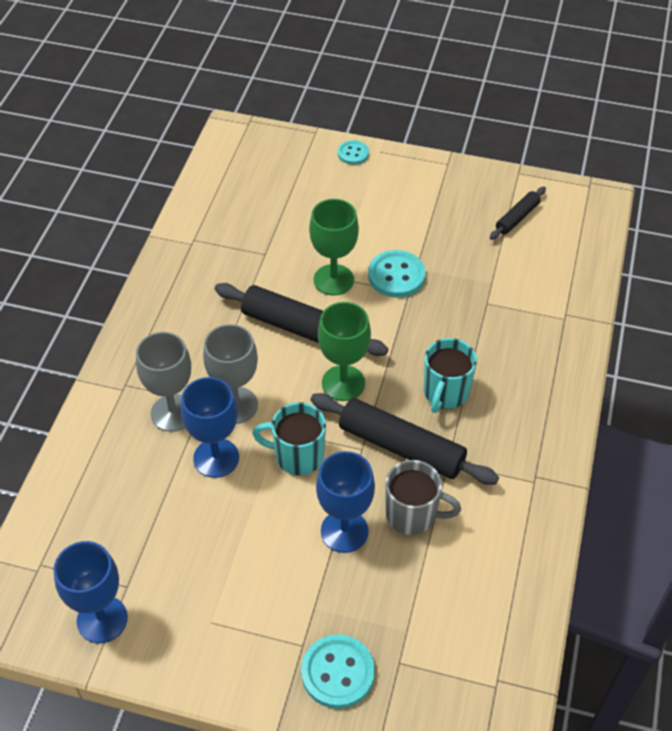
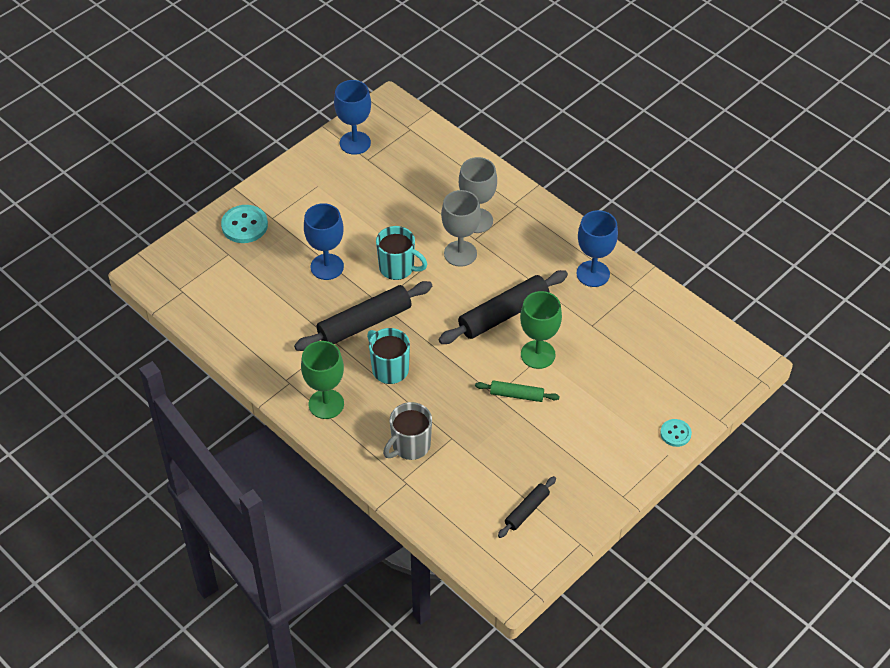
camera: 120 degrees right, 0 degrees up
blue goblet [181,377,239,478] -> blue goblet moved to [576,210,618,287]
turquoise mug [252,402,326,475] -> turquoise mug turned 75 degrees clockwise [376,226,428,280]
green goblet [318,302,371,401] -> green goblet moved to [301,341,344,419]
turquoise button [368,250,426,298] -> green rolling pin [475,380,560,402]
grey mug [385,460,461,535] -> grey mug moved to [383,402,432,460]
black rolling pin [490,187,546,240] -> black rolling pin turned 60 degrees clockwise [498,476,556,538]

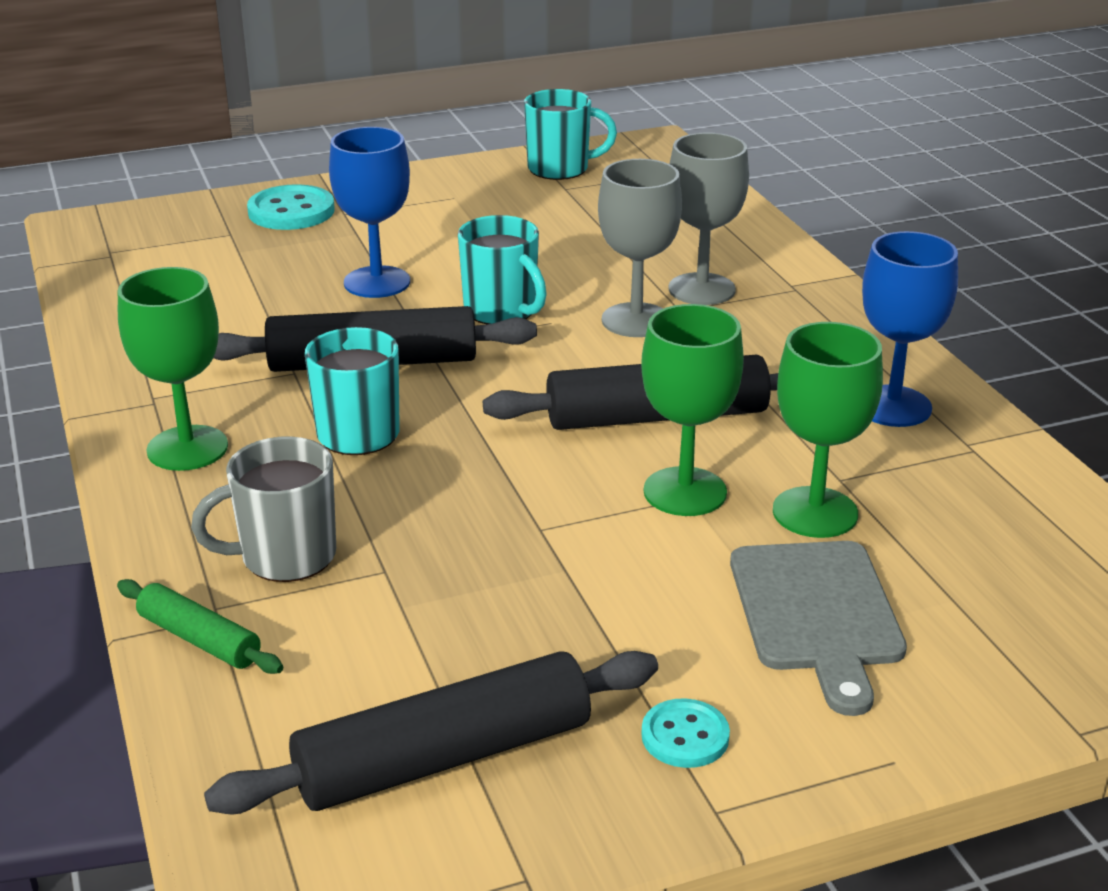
camera: 25 degrees right, 20 degrees down
blue goblet [334,80,371,155] -> turquoise mug [524,89,617,180]
green rolling pin [475,380,560,402] -> green rolling pin moved to [117,579,283,674]
black rolling pin [498,476,556,538] -> black rolling pin [204,651,658,815], size x1.89
turquoise button [660,419,692,447] -> turquoise button moved to [642,699,730,768]
none -> grey cutting board [730,541,907,716]
none -> green goblet [773,322,883,538]

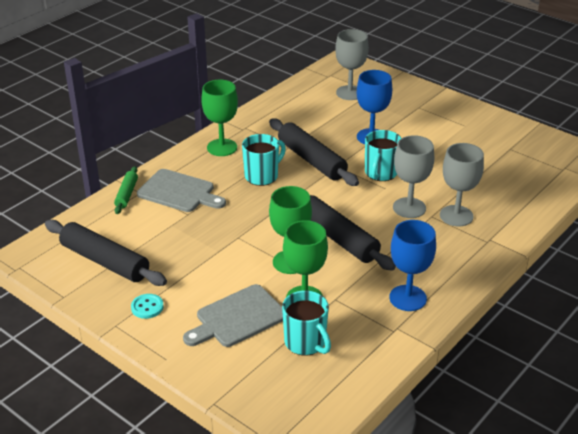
camera: 60 degrees right, 5 degrees up
grey mug [191,437,336,582] -> grey cutting board [137,169,226,212]
turquoise button [247,184,335,230] -> none
turquoise mug [524,89,617,180] -> turquoise mug moved to [282,290,331,356]
none -> grey goblet [335,29,369,100]

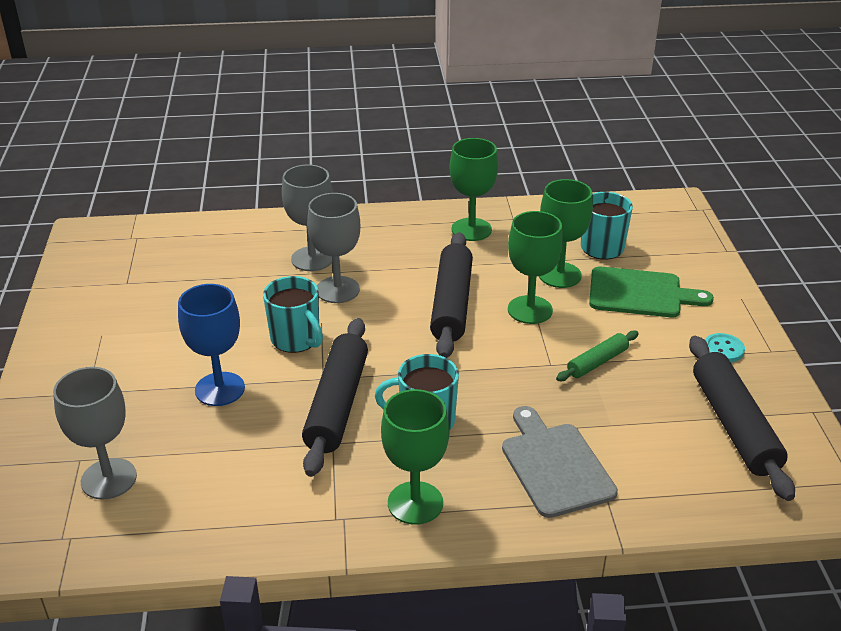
camera: 135 degrees left, 0 degrees up
green rolling pin [114,166,138,214] -> green rolling pin moved to [556,331,639,381]
grey cutting board [183,284,283,347] -> green cutting board [589,267,714,317]
turquoise mug [365,130,401,181] -> turquoise mug turned 75 degrees clockwise [263,276,323,353]
blue goblet [389,220,436,311] -> green goblet [449,138,498,241]

